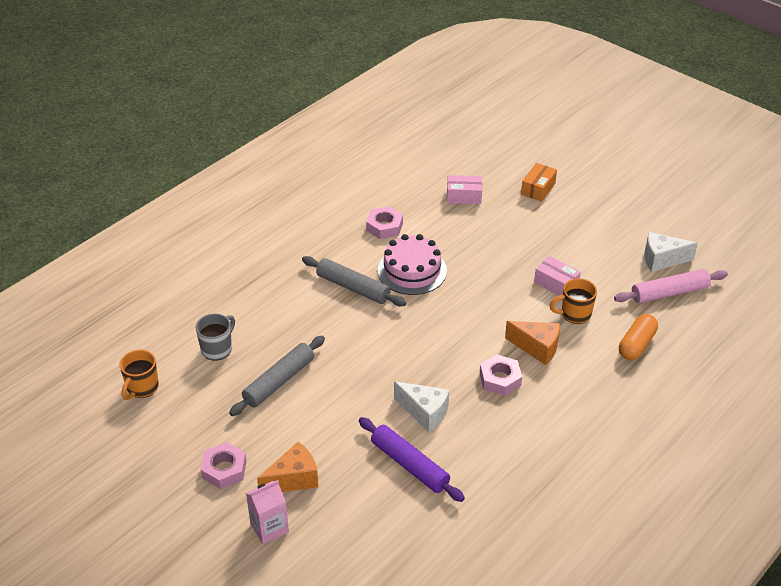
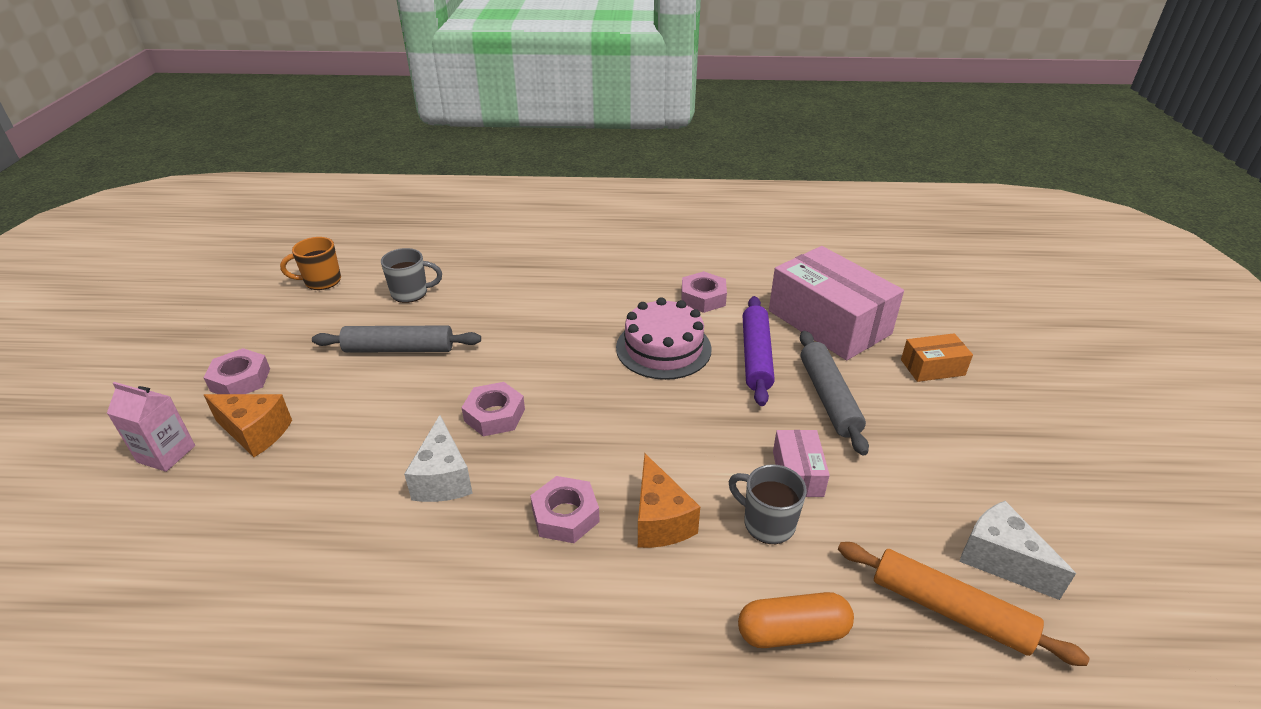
camera: 50 degrees right, 5 degrees down
grey rolling pin [302,256,406,306] -> grey rolling pin moved to [800,331,869,456]
purple rolling pin [359,417,465,502] -> purple rolling pin moved to [743,296,775,406]
pink box [447,175,482,204] -> pink box [769,246,904,360], size x2.12
orange mug [549,278,597,324] -> grey mug [729,464,807,544]
pink rolling pin [614,269,728,303] -> orange rolling pin [838,542,1090,666]
none -> pink nut [461,382,525,437]

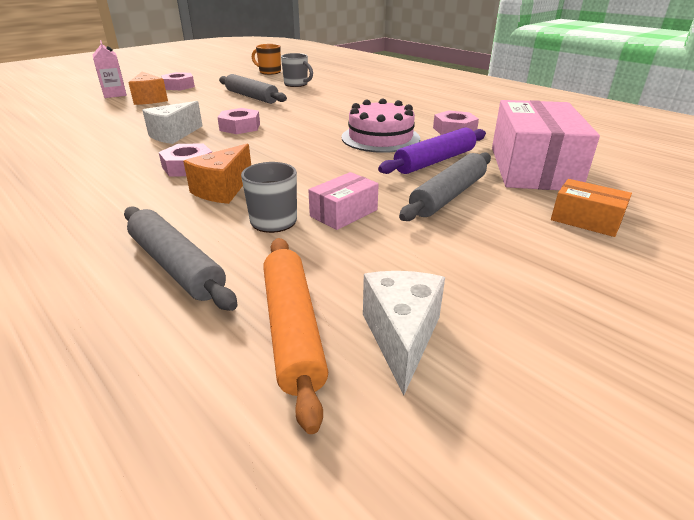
camera: 45 degrees right, 5 degrees down
orange capsule [738,592,854,648] -> grey rolling pin [124,206,237,311]

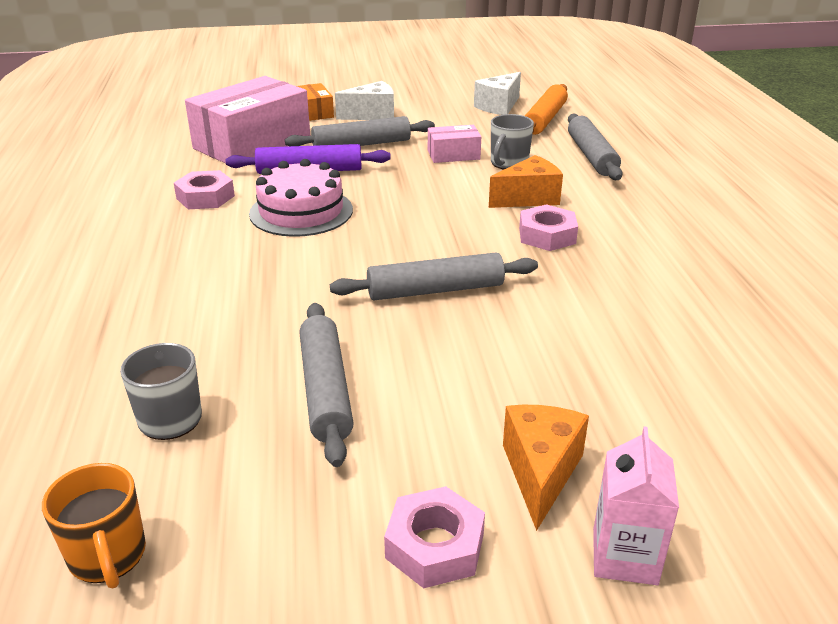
camera: 145 degrees left, 0 degrees up
white cheese [142,101,203,144] -> white cheese moved to [335,81,394,120]
pink nut [217,108,260,134] -> grey rolling pin [330,253,538,300]

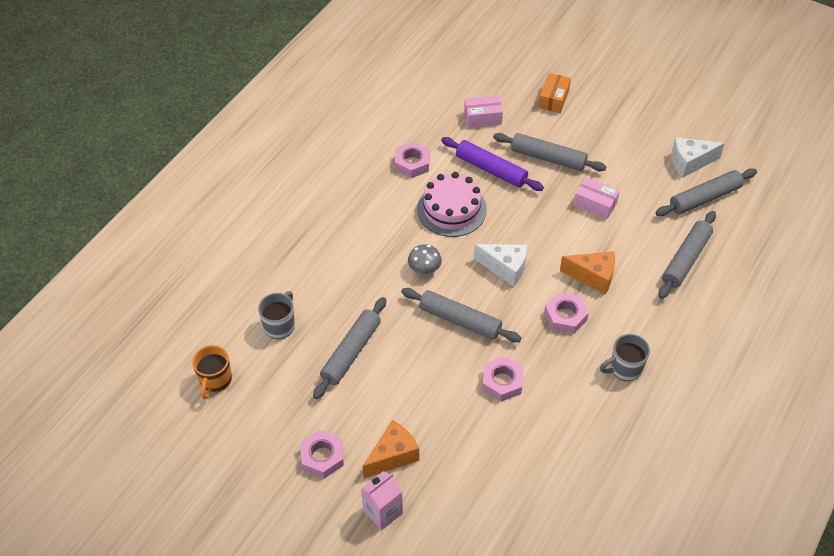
camera: 40 degrees right, 20 degrees up
pink box [185,76,310,164] -> pink box [464,95,503,128], size x0.47
white cheese [335,81,394,120] -> white cheese moved to [474,244,527,287]
grey mug [491,114,534,169] -> grey mug moved to [600,334,650,381]
orange rolling pin [525,84,568,135] -> grey rolling pin [656,168,757,216]
none -> grey mushroom [408,244,442,274]
none -> pink nut [482,356,524,402]

